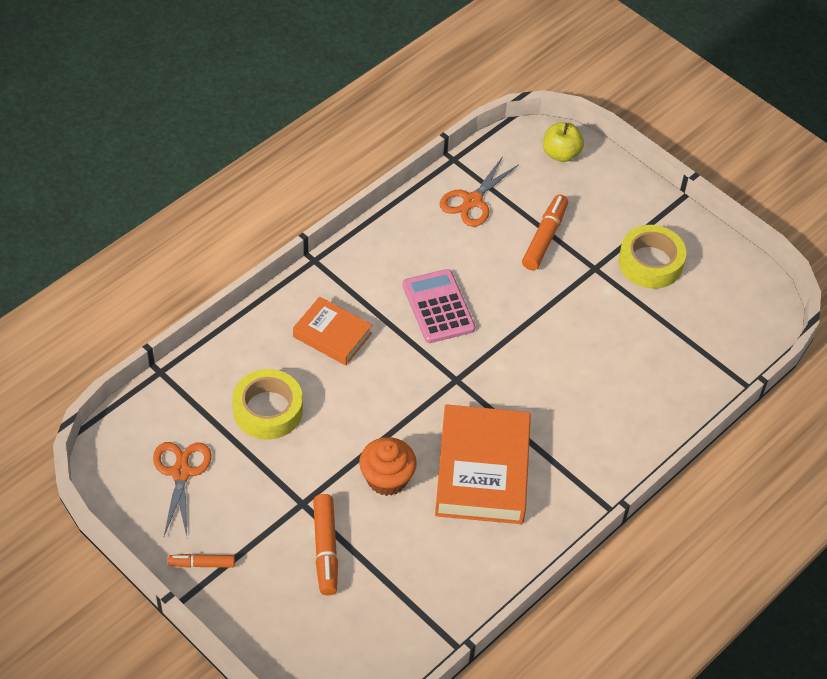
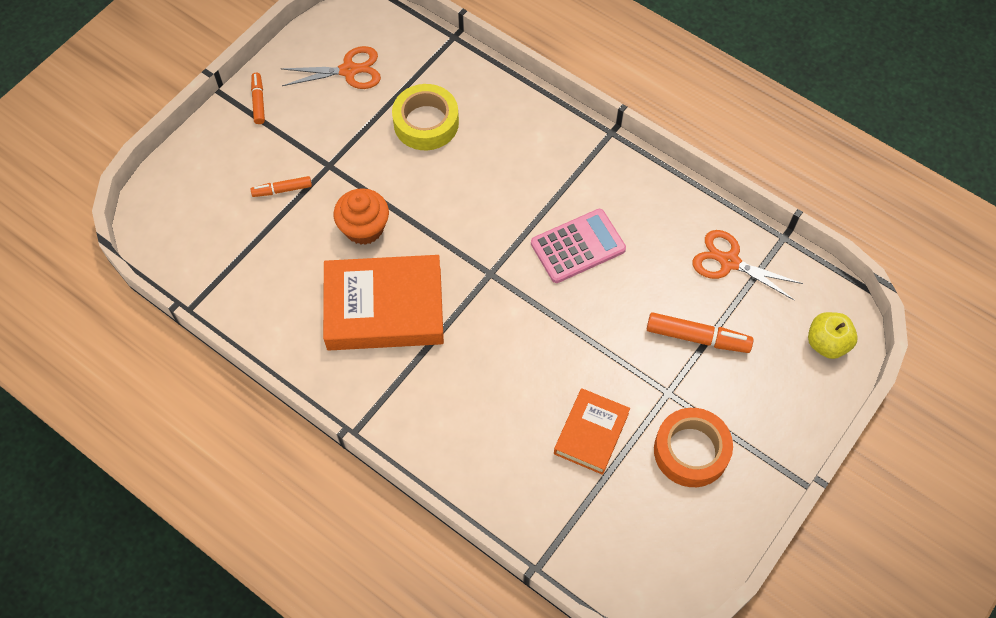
camera: 85 degrees right, 10 degrees up
orange book [293,297,372,365] -> orange book moved to [554,388,630,475]
orange marker [313,494,338,595] -> orange marker [251,176,312,197], size x0.61
yellow tape [618,225,686,289] -> orange tape [654,408,733,487]

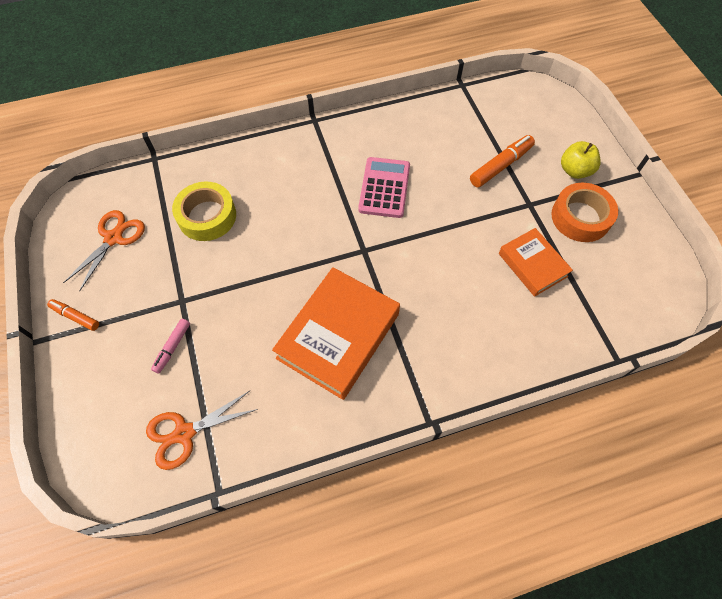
camera: 55 degrees left, 0 degrees up
orange marker [251,176,312,197] -> pink marker [151,318,190,374]
orange cupcake [334,188,389,245] -> none
orange scissors [692,230,803,301] -> orange scissors moved to [146,391,258,470]
yellow apple [808,312,858,359] -> yellow apple moved to [561,141,600,179]

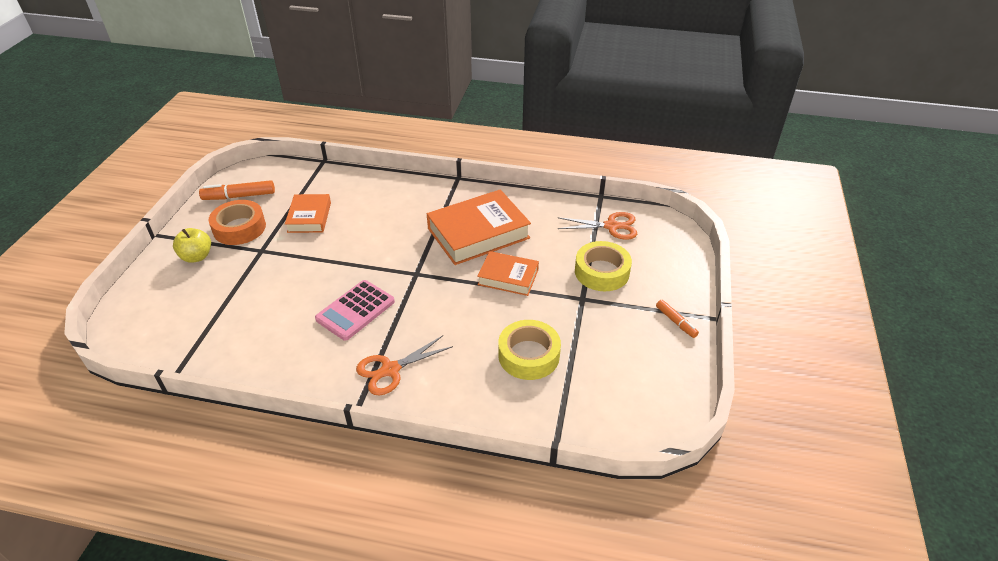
camera: 150 degrees left, 20 degrees down
orange scissors [63,210,145,292] -> orange scissors moved to [356,335,453,395]
pink marker [151,318,190,374] -> yellow tape [575,241,632,291]
orange marker [470,135,535,187] -> orange marker moved to [199,180,275,200]
none -> orange book [477,251,539,296]

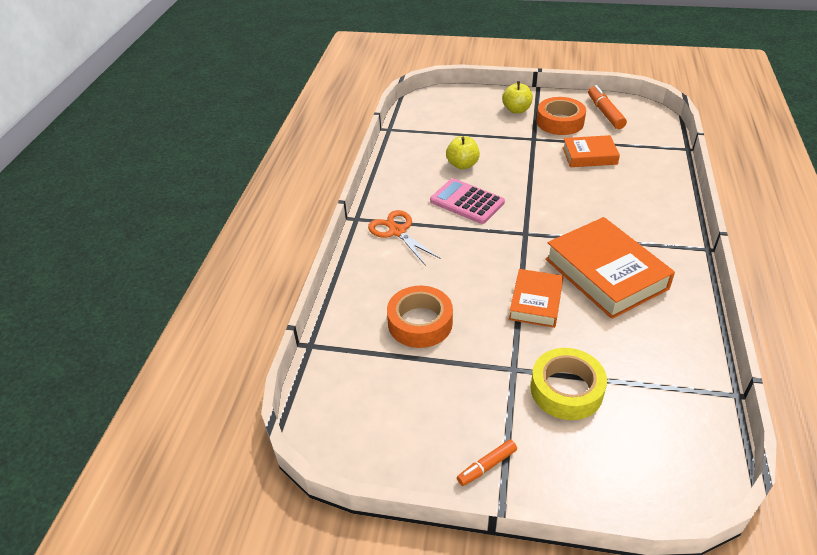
camera: 90 degrees right, 0 degrees up
yellow tape [498,320,561,380] -> orange tape [387,286,453,348]
orange scissors [558,212,637,240] -> none
none -> yellow apple [446,136,480,169]

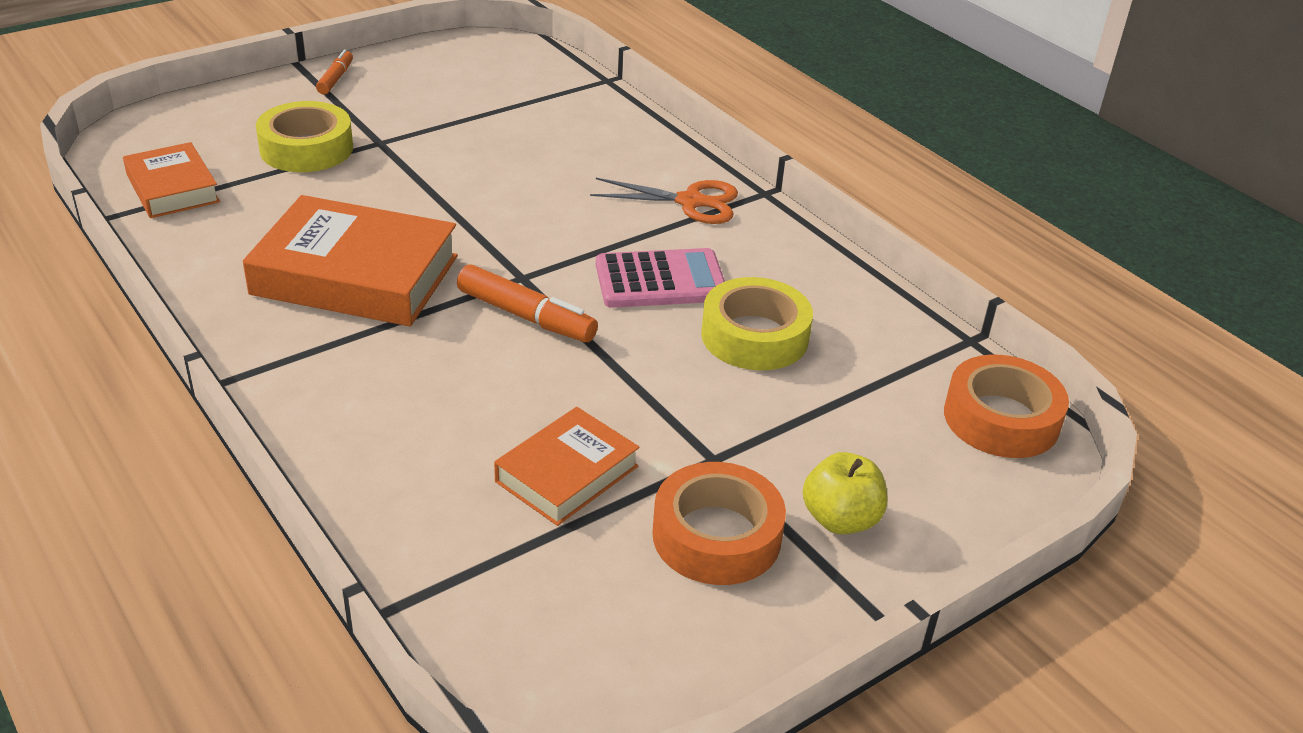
camera: 130 degrees right, 5 degrees down
orange tape [387,286,453,348] -> orange tape moved to [944,355,1069,458]
yellow apple [446,136,480,169] -> yellow tape [701,277,813,371]
orange book [509,269,563,328] -> orange book moved to [123,142,220,218]
orange marker [588,85,627,129] -> orange marker moved to [457,264,598,342]

